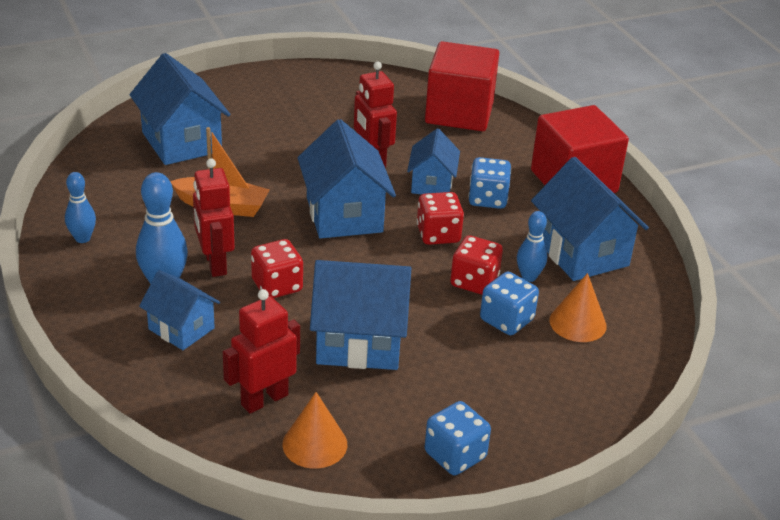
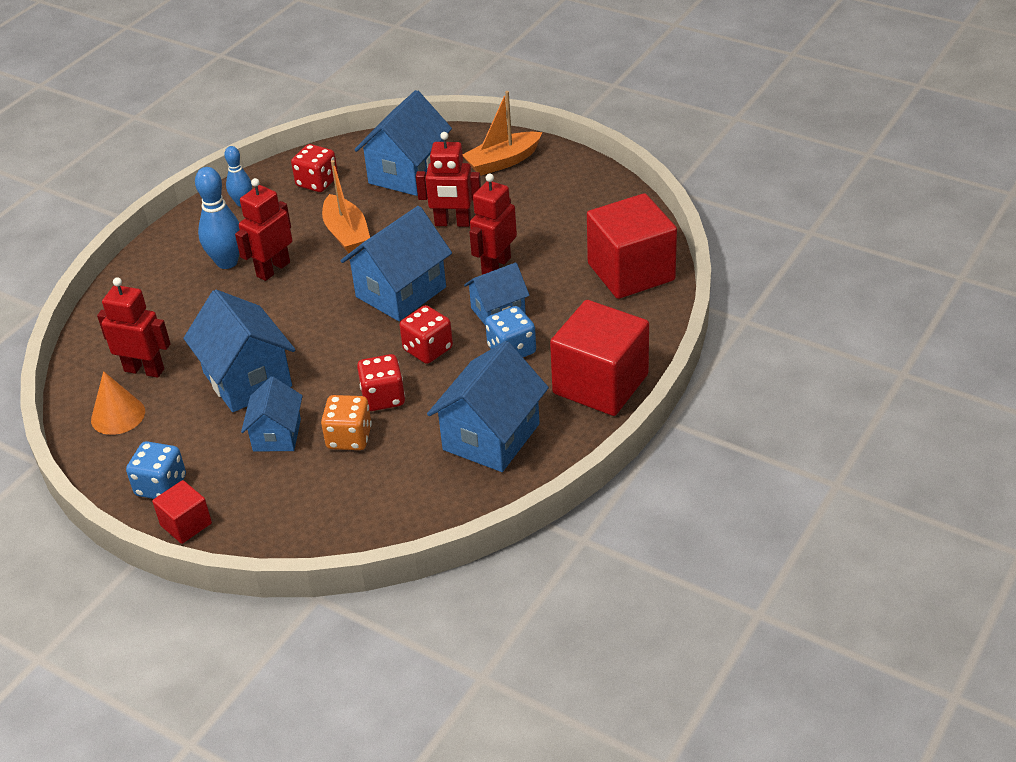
camera: 60 degrees right, 5 degrees up
blue house [139,270,220,350] -> blue house moved to [241,377,303,451]
red dice [251,239,303,298] -> red dice moved to [291,144,338,192]
blue dice [480,272,539,335] -> orange dice [321,395,372,450]
blue bowling pin [517,211,547,282] -> none
orange cone [549,273,607,342] -> none
none -> red cube [152,480,212,544]
none -> red robot [416,132,481,227]
none -> orange boat [463,91,542,176]

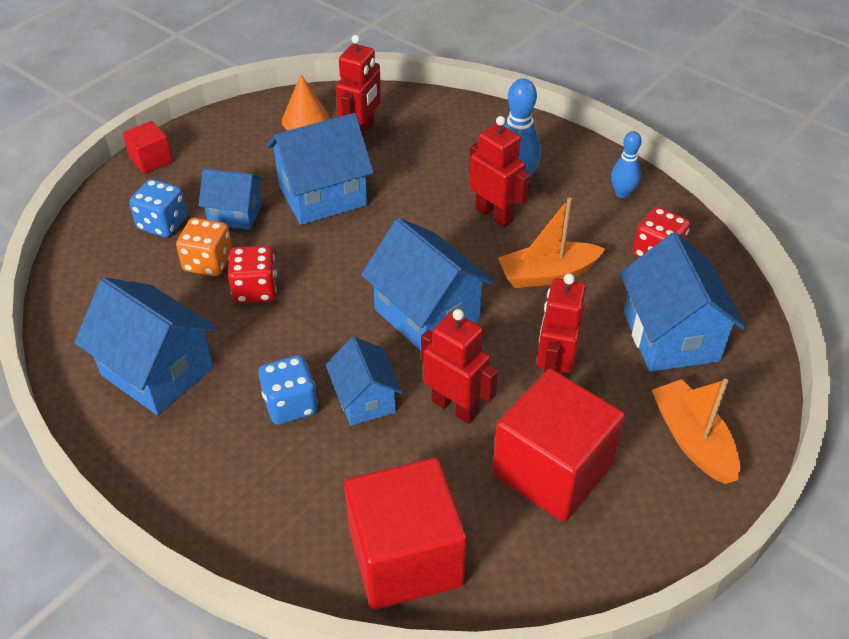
camera: 95 degrees right, 5 degrees up
blue dice [126,441,186,499] -> blue dice moved to [129,179,187,237]
blue house [354,90,452,196] -> blue house turned 45 degrees clockwise [620,232,746,372]
red dice [399,305,453,364] -> none
red cube [550,300,649,416] -> red cube moved to [492,369,625,522]

